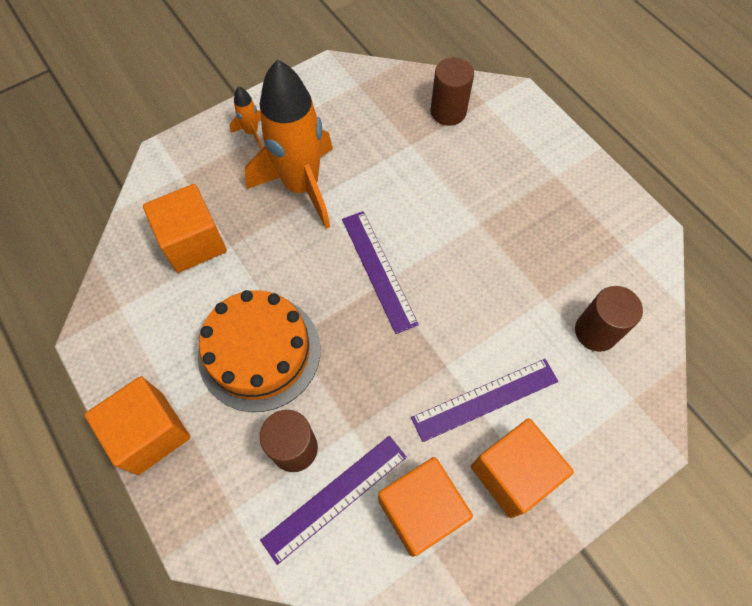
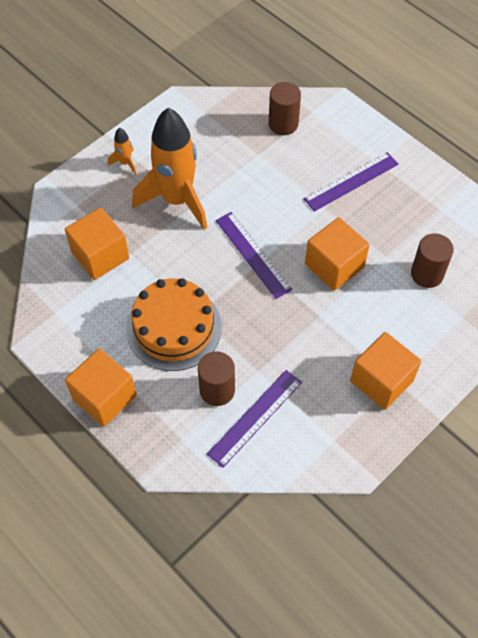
camera: 10 degrees left, 5 degrees down
orange cube [378,457,473,557] -> orange cube moved to [305,217,369,291]
purple ruler [411,359,558,442] -> purple ruler moved to [303,152,398,212]

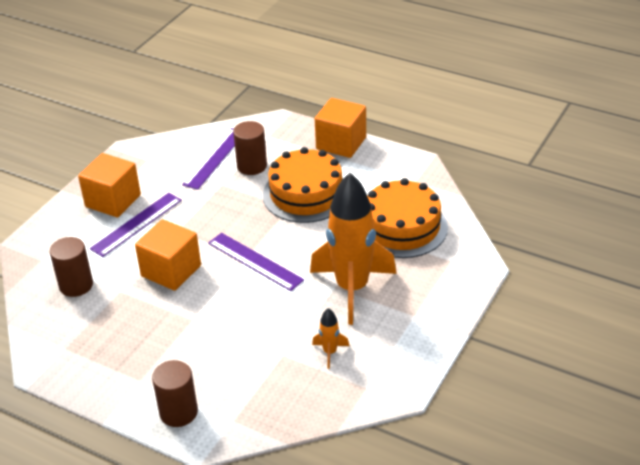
camera: 165 degrees right, 20 degrees down
orange cube [65,207,129,280] -> orange cake [367,178,448,258]
orange rocket [108,128,137,175] -> orange rocket moved to [312,308,349,369]
brown cylinder [269,82,301,135] -> brown cylinder moved to [152,360,198,427]
purple ruler [303,152,398,212] -> purple ruler moved to [90,193,182,257]

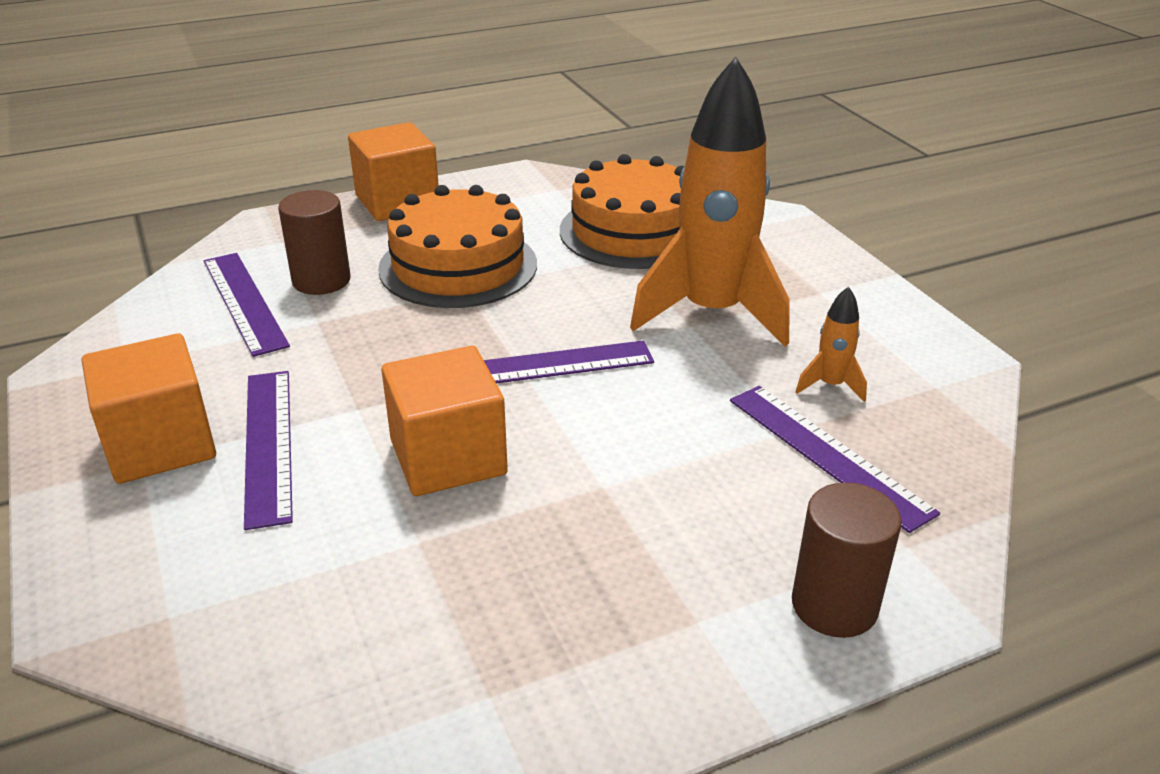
camera: 55 degrees left, 5 degrees down
brown cylinder [50,237,93,297] -> none
none -> purple ruler [730,386,940,533]

